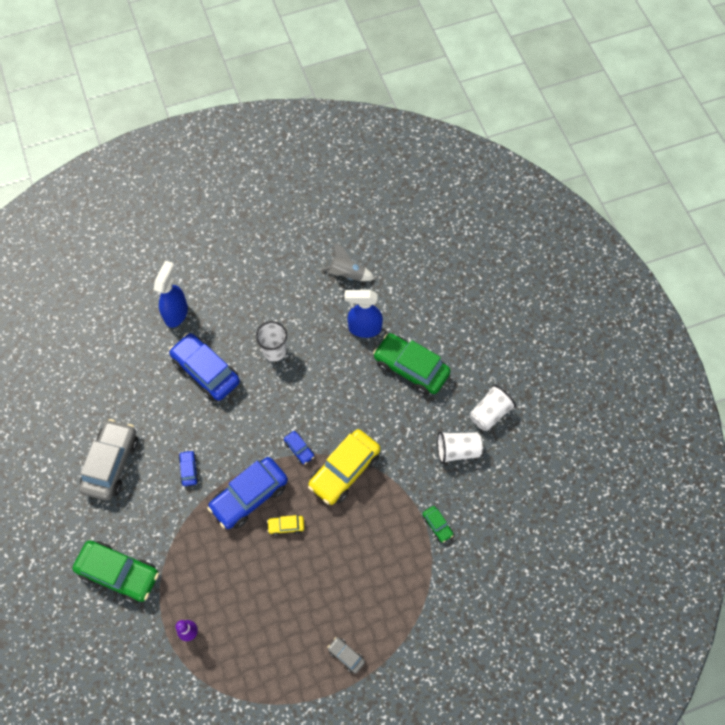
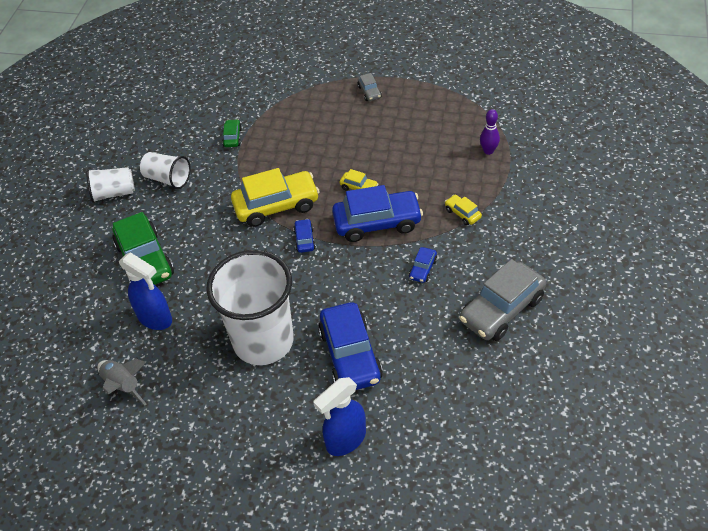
camera: 145 degrees left, 15 degrees down
green car [73,541,159,603] -> none
white cup [256,321,287,361] -> white cup [206,250,294,365], size x2.04
none -> yellow car [445,194,482,225]

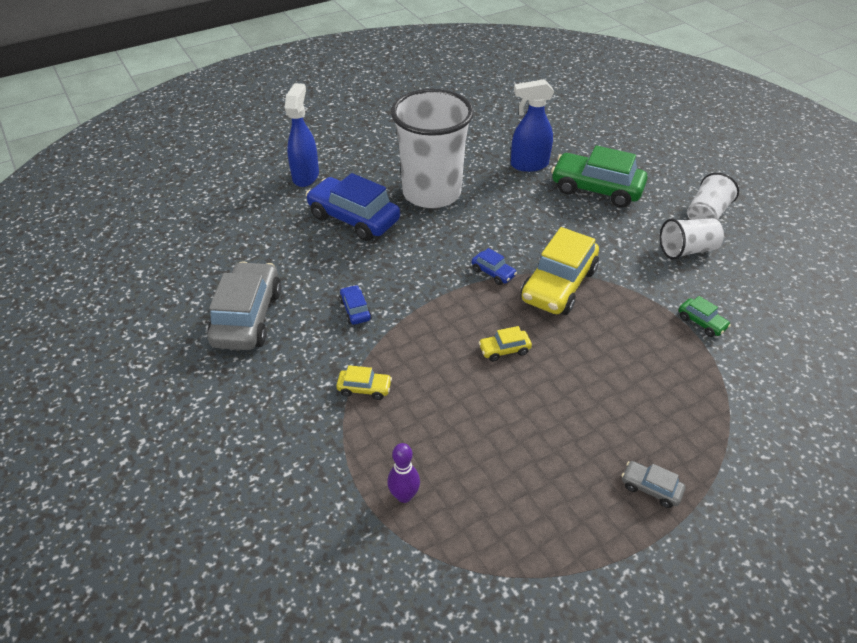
camera: 135 degrees right, 5 degrees down
grey rocket [98,359,146,405] -> none
blue car [332,185,423,242] -> none

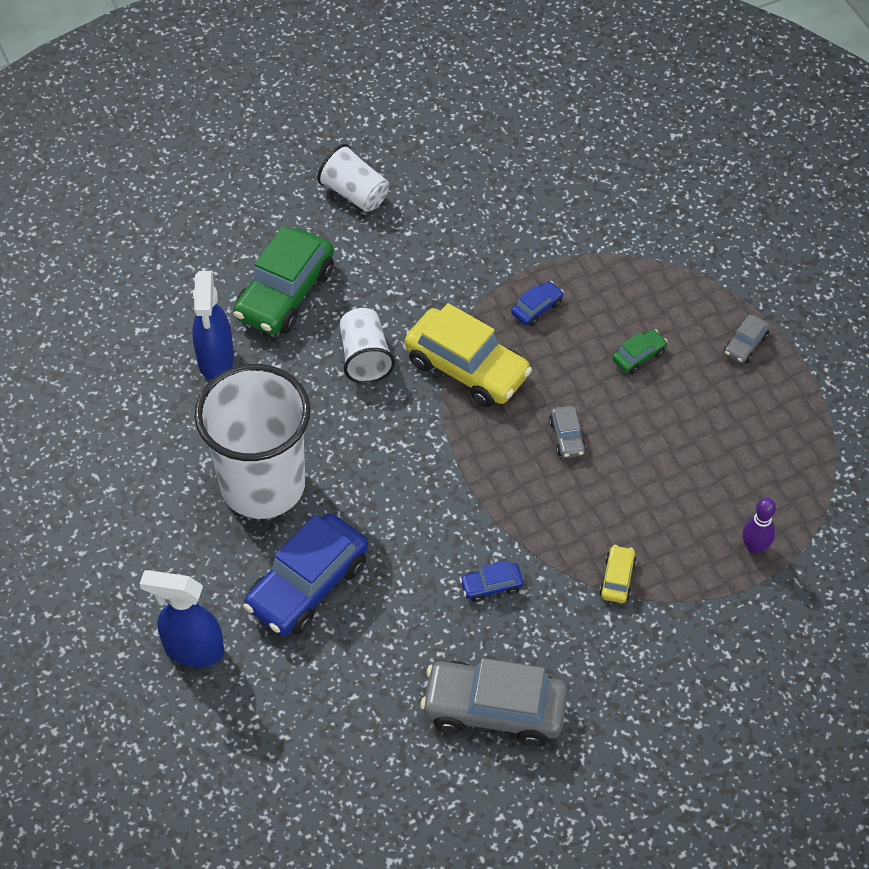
camera: 85 degrees left, 10 degrees up
blue car [472,248,517,285] -> blue car moved to [511,281,564,326]
yellow car [478,326,532,362] -> grey car [549,406,586,458]
white cup [660,218,724,260] -> white cup moved to [340,308,395,383]
green car [679,296,731,337] -> green car moved to [612,329,668,374]

